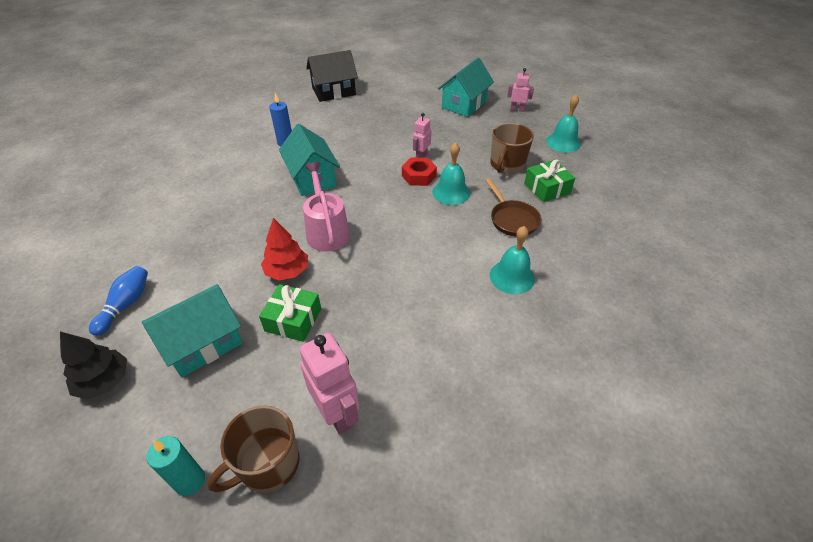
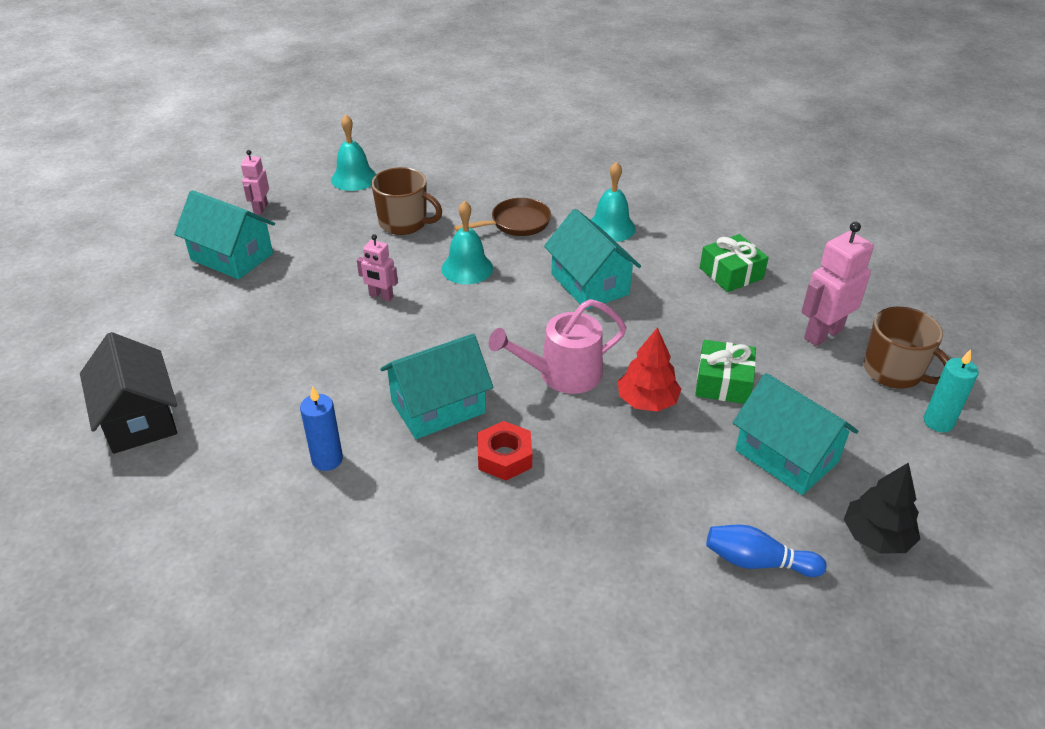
camera: 95 degrees left, 5 degrees down
red nut [402,158,437,186] -> red nut moved to [477,421,532,481]
green gift [524,159,575,202] -> green gift moved to [700,234,769,292]
none -> turquoise house [544,209,641,310]

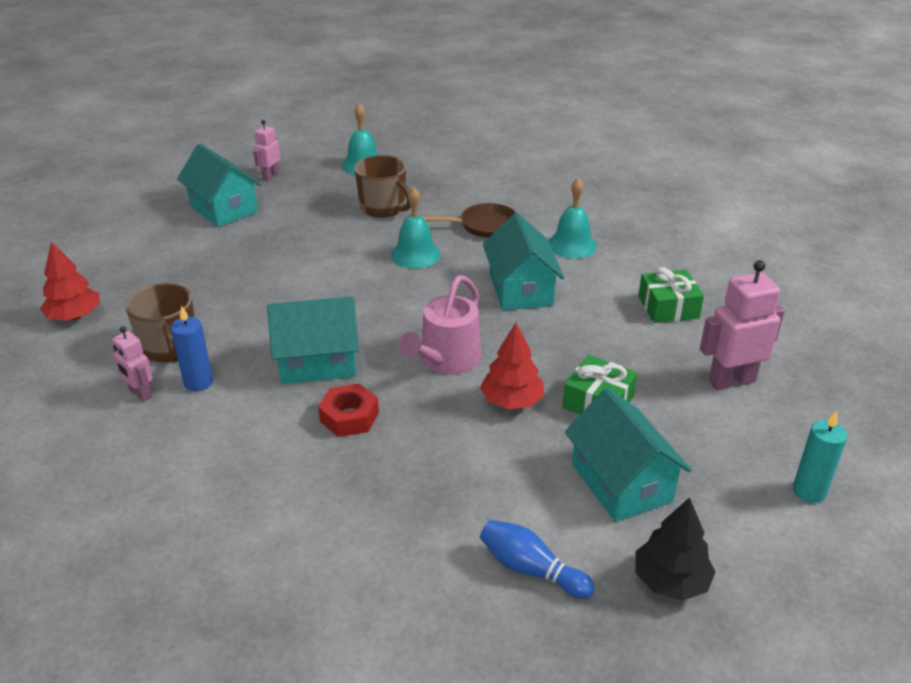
camera: 20 degrees right, 5 degrees down
black house [80,332,177,454] -> red tree [40,241,100,321]
pink robot [357,234,398,301] -> pink robot moved to [112,326,153,402]
pink watering can [489,299,627,394] -> pink watering can turned 60 degrees counterclockwise [398,275,481,375]
brown mug [864,307,950,388] -> brown mug moved to [125,283,194,362]

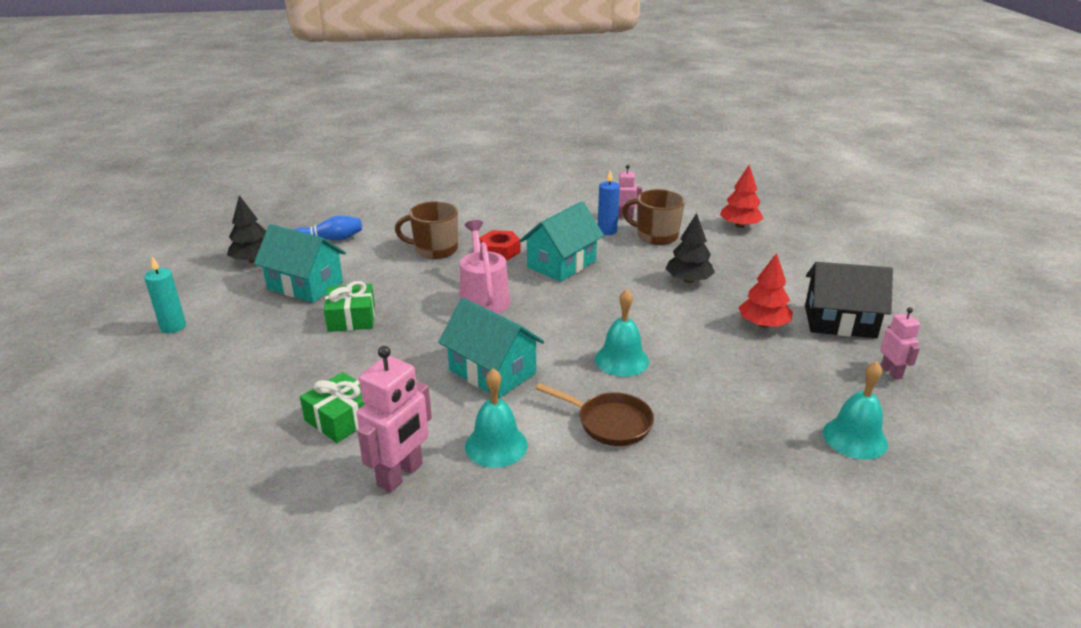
camera: 140 degrees right, 5 degrees down
turquoise house [177,143,262,227] -> black house [805,262,893,338]
brown mug [355,155,411,218] -> brown mug moved to [395,201,458,259]
brown pan [422,203,516,238] -> brown pan turned 105 degrees counterclockwise [536,383,654,446]
red tree [480,323,544,409] -> red tree moved to [739,253,793,328]
pink robot [700,260,785,390] -> pink robot moved to [357,346,432,493]
none -> black tree [666,213,715,283]

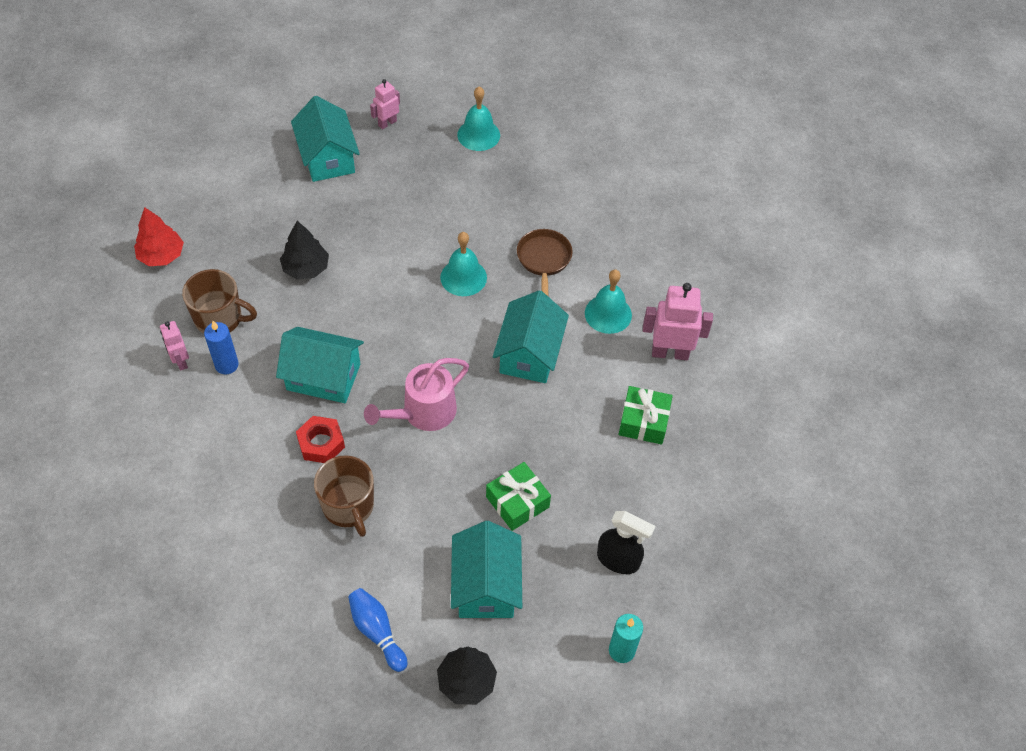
camera: 120 degrees left, 25 degrees up
brown mug [622,189,685,245] -> brown mug turned 75 degrees counterclockwise [182,269,257,334]
red tree [739,253,793,328] -> none
black house [805,262,893,338] -> turquoise house [291,96,360,182]
none -> black spray bottle [597,511,656,574]

